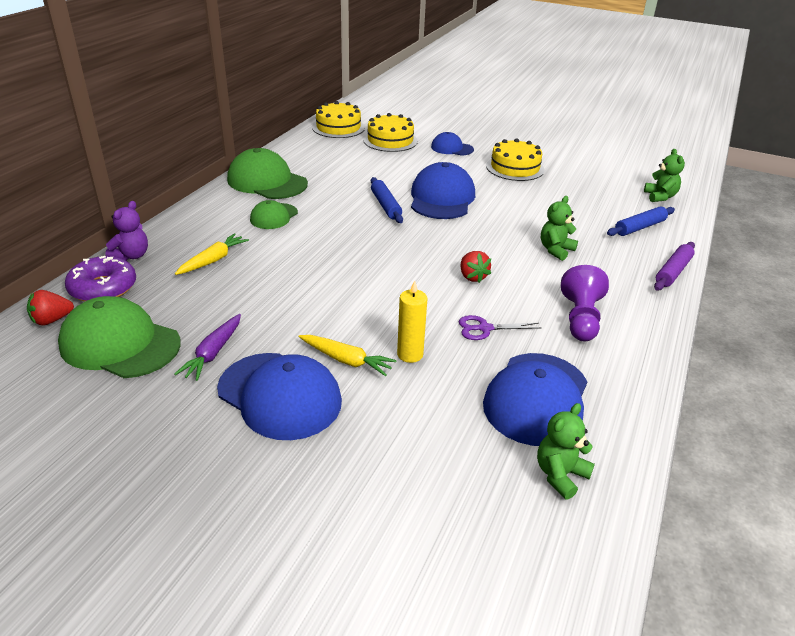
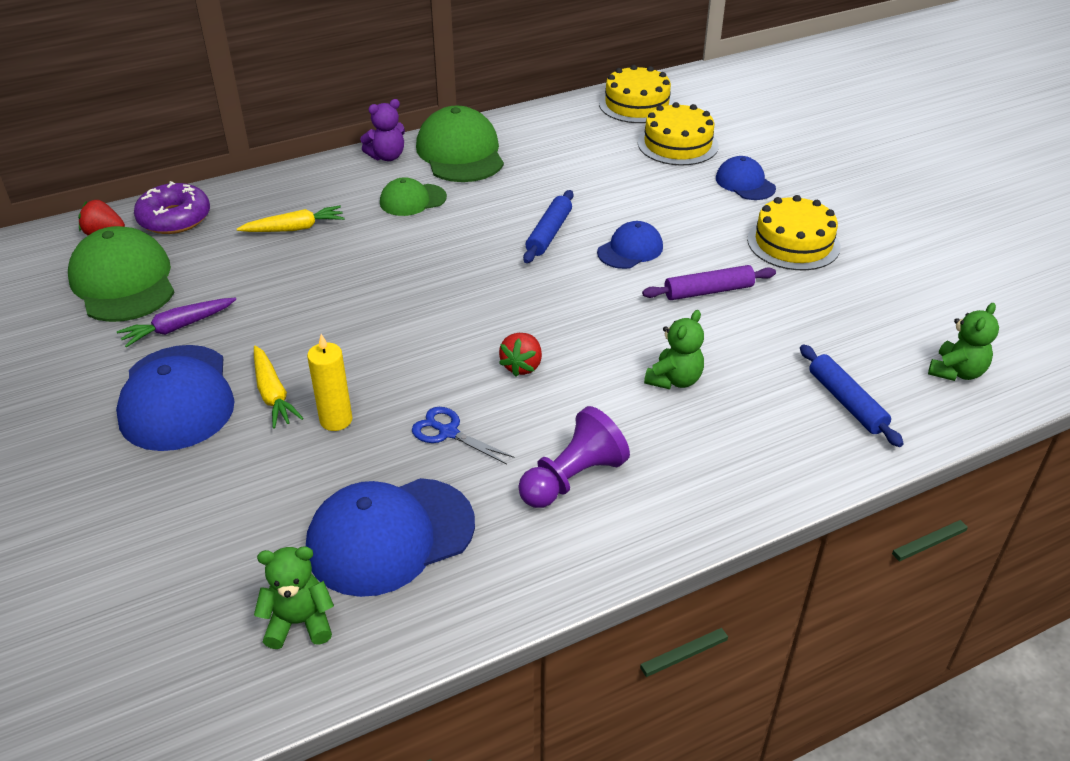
camera: 40 degrees right, 5 degrees up
purple teddy bear [105,201,148,261] -> purple teddy bear moved to [360,99,405,161]
blue cap [411,162,475,219] -> blue cap [597,221,663,269], size x0.56
purple scissors [459,315,541,340] -> blue scissors [412,407,514,464]
green teddy bear [541,196,578,261] -> green teddy bear turned 135 degrees clockwise [644,310,704,389]
blue rolling pin [607,206,675,236] -> blue rolling pin turned 60 degrees clockwise [800,344,904,447]
purple rolling pin [654,242,695,291] -> purple rolling pin moved to [642,265,776,300]

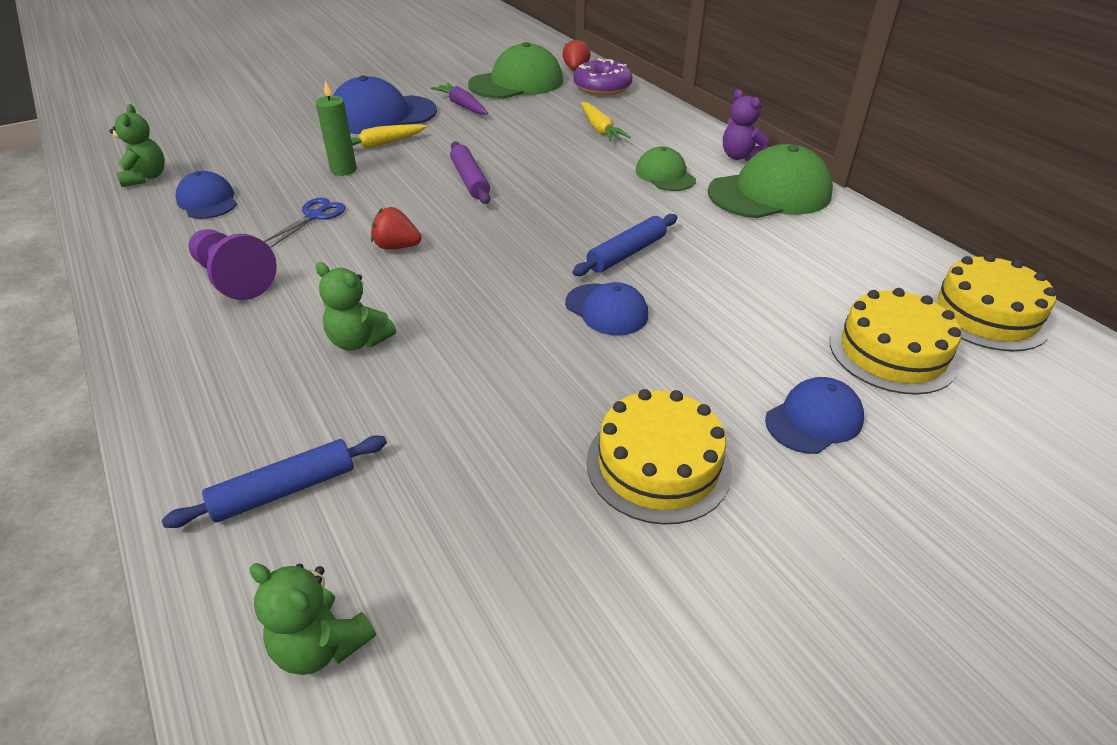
camera: 85 degrees right, 0 degrees up
blue cap [306,478,475,597] -> blue cap [176,171,237,219], size x0.56
yellow candle [307,334,352,431] -> green candle [316,81,357,176]
blue rolling pin [523,190,574,263] -> blue rolling pin turned 60 degrees counterclockwise [572,214,677,276]
purple rolling pin [642,265,776,300] -> purple rolling pin moved to [450,141,490,204]

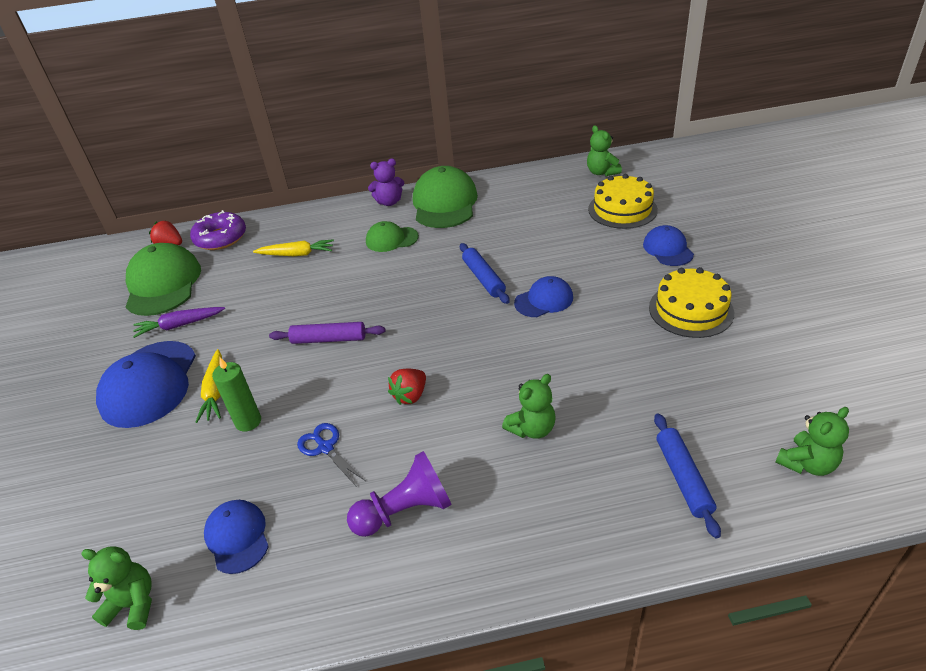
camera: 65 degrees left, 0 degrees up
blue cap [176,171,237,219] -> blue cap turned 75 degrees clockwise [204,500,269,574]
yellow cake [927,254,1056,351] -> green teddy bear [587,125,622,176]

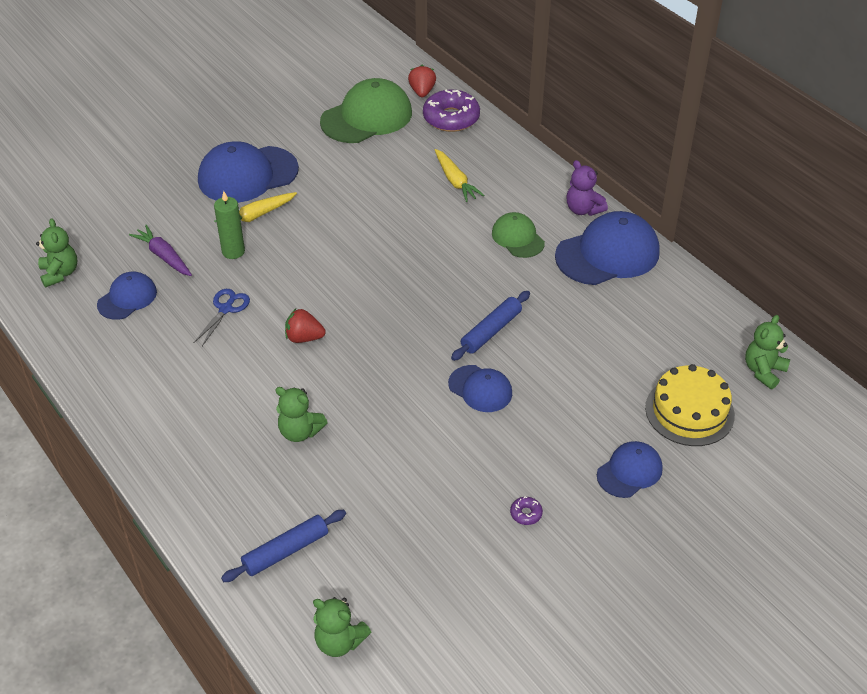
camera: 60 degrees right, 5 degrees up
purple carrot [133,307,225,338] -> purple carrot moved to [129,225,192,276]
purple rolling pin [269,322,385,344] -> none
purple pawn [347,451,452,537] -> none
green cap [413,166,478,228] -> blue cap [555,211,660,285]
yellow cake [649,267,734,338] -> purple donut [510,496,543,525]

